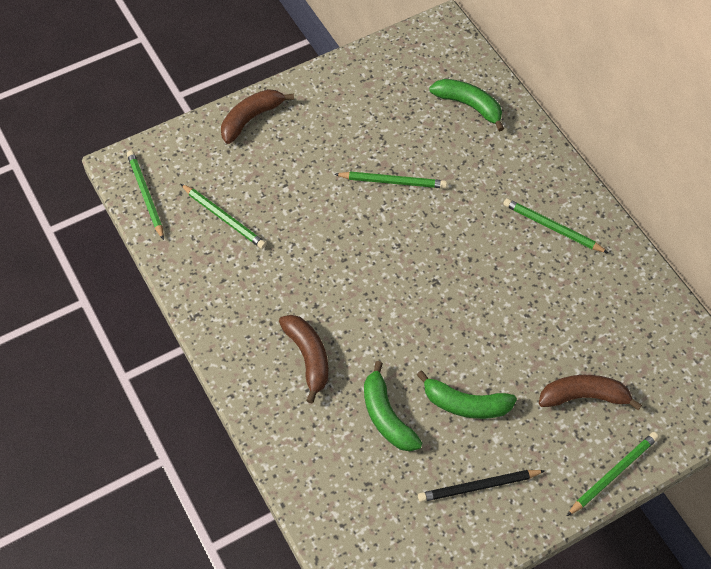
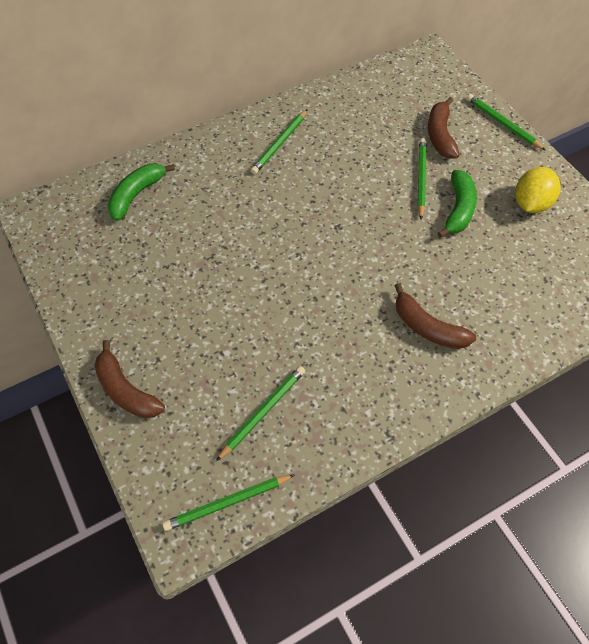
camera: 90 degrees left, 0 degrees up
brown banana [279,315,329,404] -> brown banana turned 120 degrees counterclockwise [394,283,476,349]
green pencil [334,172,447,188] -> green pencil moved to [418,138,427,219]
green banana [364,361,422,451] -> none
black pencil [418,470,545,502] -> yellow lemon [516,167,561,213]

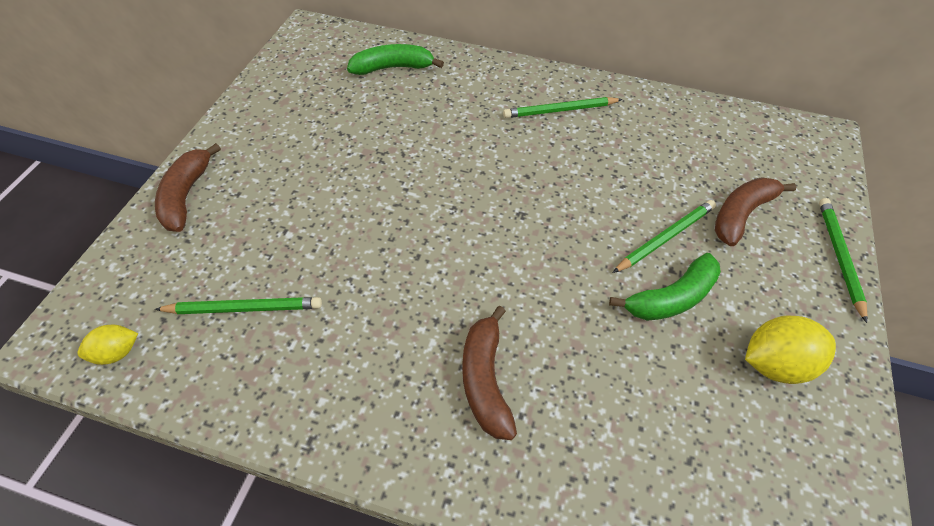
camera: 45 degrees right, 5 degrees down
green pencil [162,474,295,531] -> yellow lemon [77,325,138,365]

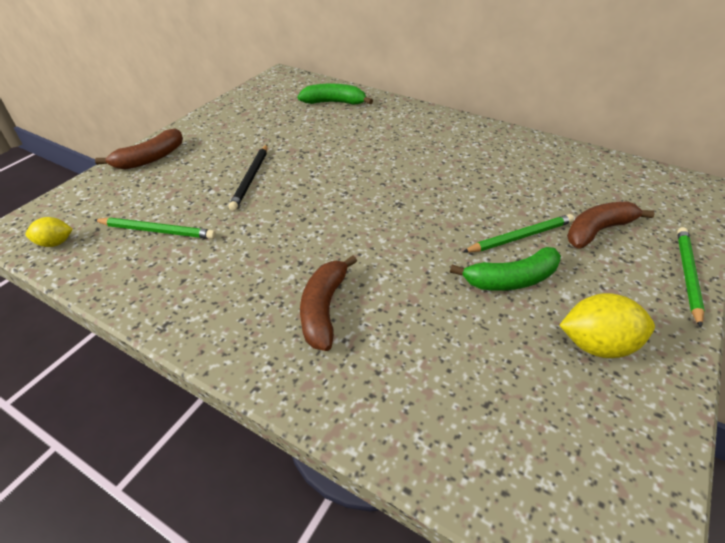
camera: 15 degrees right, 10 degrees down
brown banana [155,143,221,232] -> brown banana turned 150 degrees counterclockwise [95,128,183,170]
green pencil [503,97,623,118] -> none
none -> black pencil [229,144,268,211]

